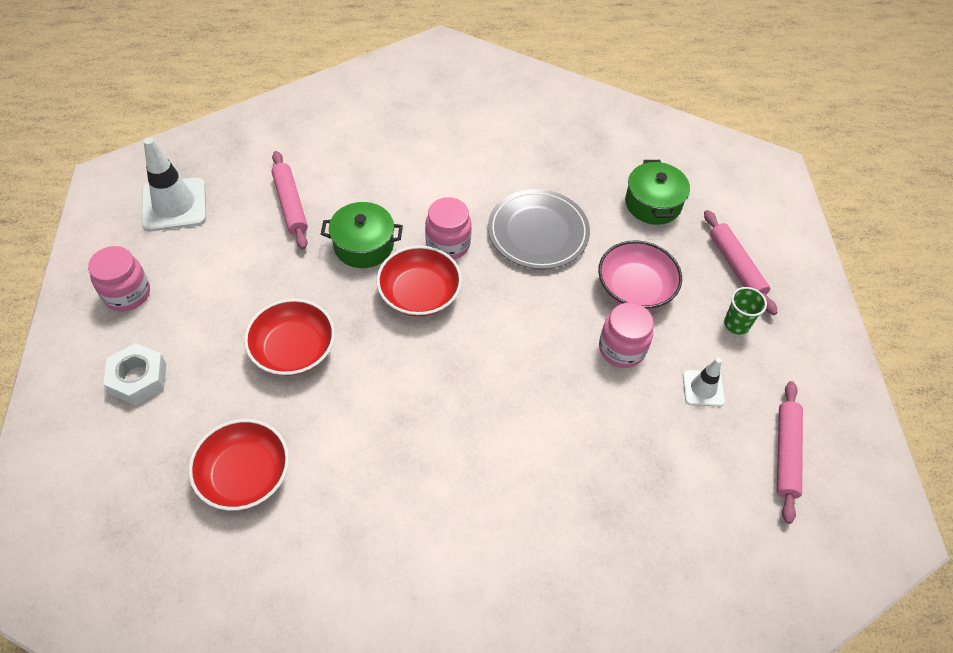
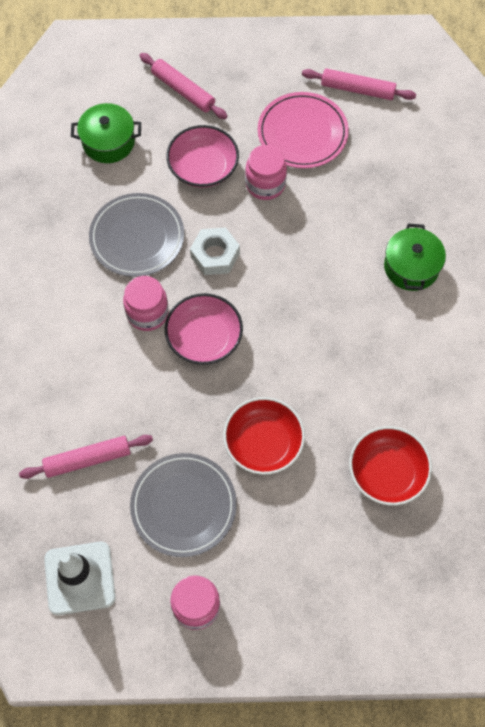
camera: 85 degrees left, 10 degrees up
white nut [103,343,166,405] -> white nut moved to [190,227,240,275]
green pot [321,202,403,268] -> green pot moved to [384,223,446,291]
red bowl [376,246,462,317] -> pink bowl [165,293,243,365]
white traffic cone [683,358,725,407] -> pink plate [258,92,349,168]
pink rolling pin [704,210,777,315] -> pink rolling pin turned 60 degrees clockwise [139,53,228,119]
green cup [724,287,767,335] -> none
none -> grey plate [130,453,237,557]

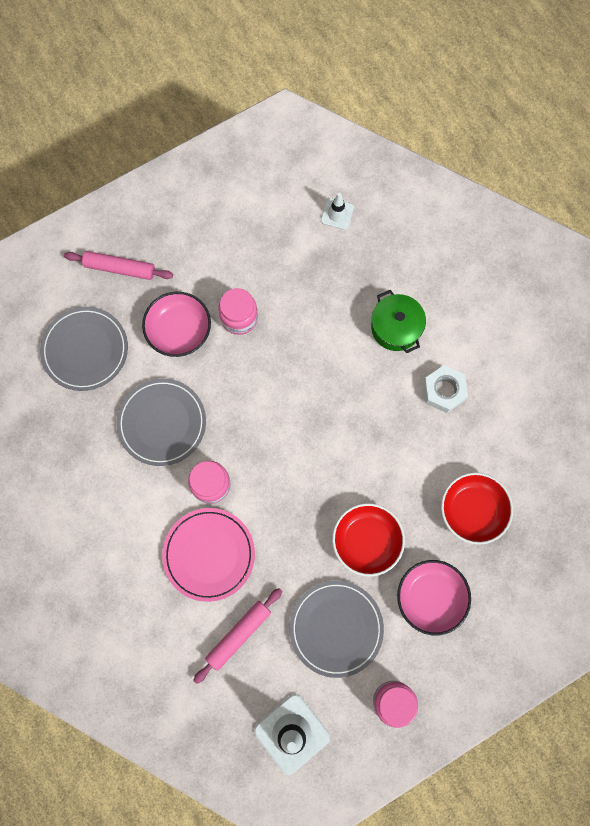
camera: 30 degrees left, 10 degrees up
green pot [71,103,141,163] -> grey plate [40,307,128,391]
pink bowl [165,293,243,365] -> pink bowl moved to [397,560,471,635]
white nut [190,227,240,275] -> white nut moved to [423,365,468,413]
pink plate [258,92,349,168] -> pink plate moved to [162,508,255,602]
pink rolling pin [302,68,416,100] -> none
none -> white traffic cone [321,193,354,230]

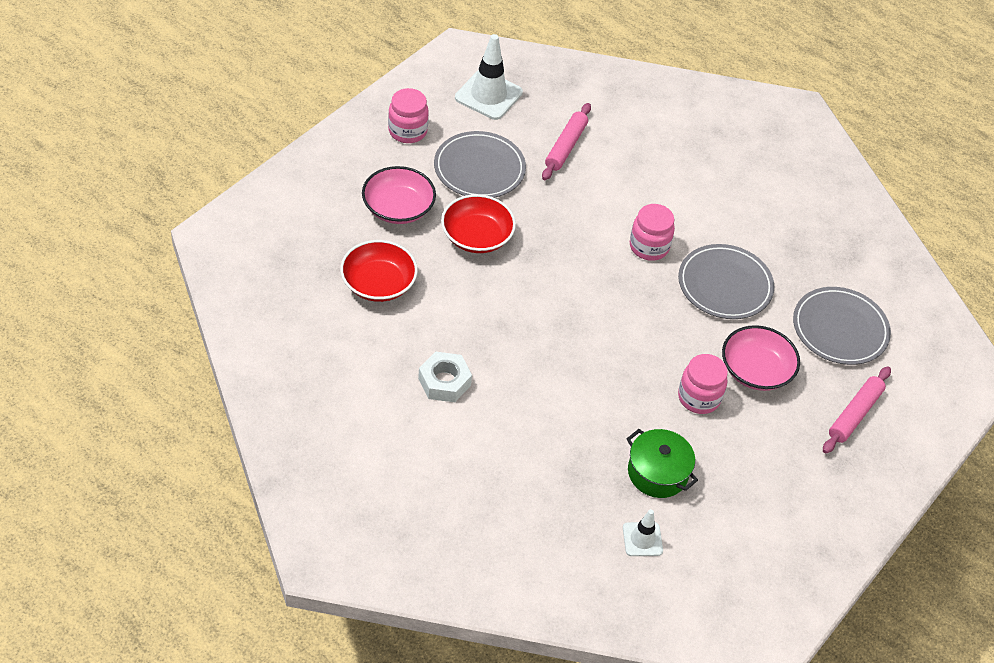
camera: 155 degrees right, 25 degrees down
pink rolling pin [64,251,173,280] -> pink rolling pin turned 45 degrees counterclockwise [823,366,891,454]
pink plate [162,508,255,602] -> none
green pot [371,290,426,353] -> green pot moved to [626,429,698,498]

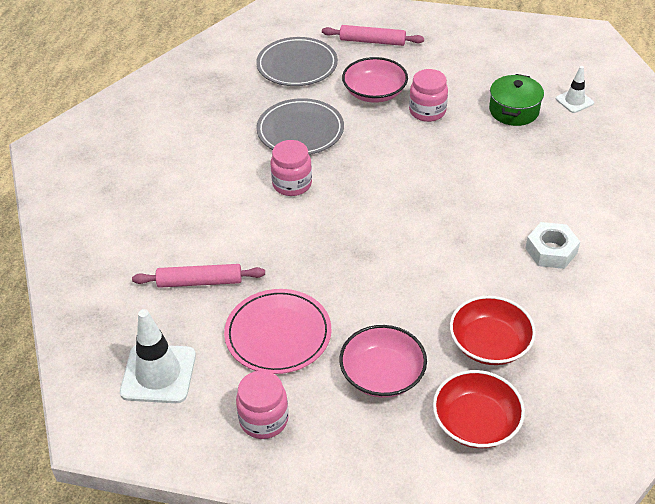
camera: 110 degrees left, 5 degrees down
grey plate [434,131,526,198] -> pink plate [224,289,331,374]
red bowl [441,194,516,253] -> red bowl moved to [433,370,525,448]

